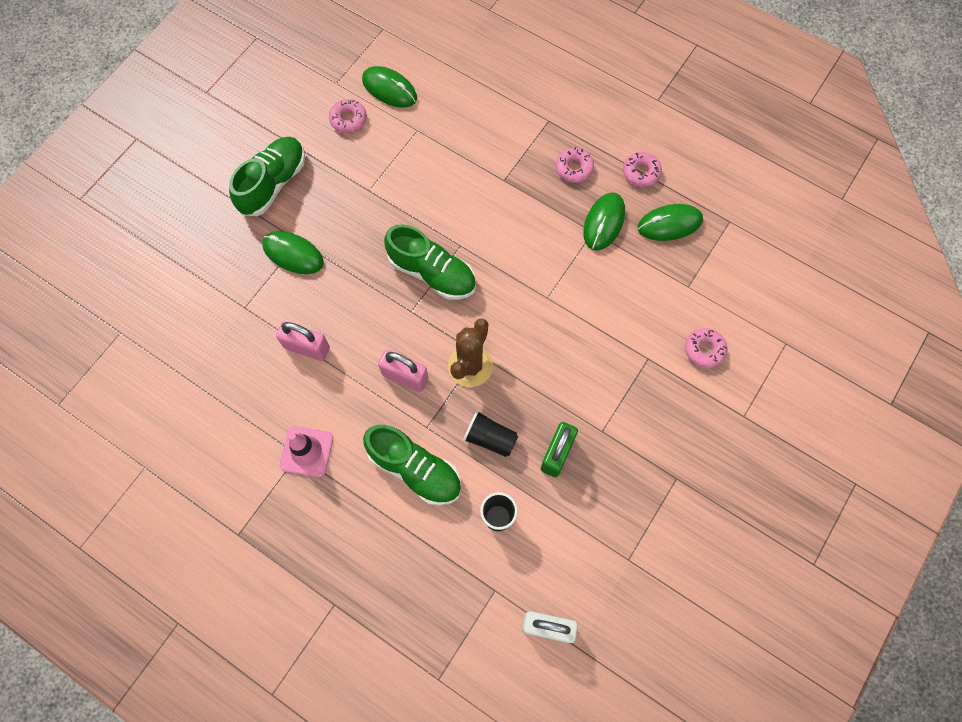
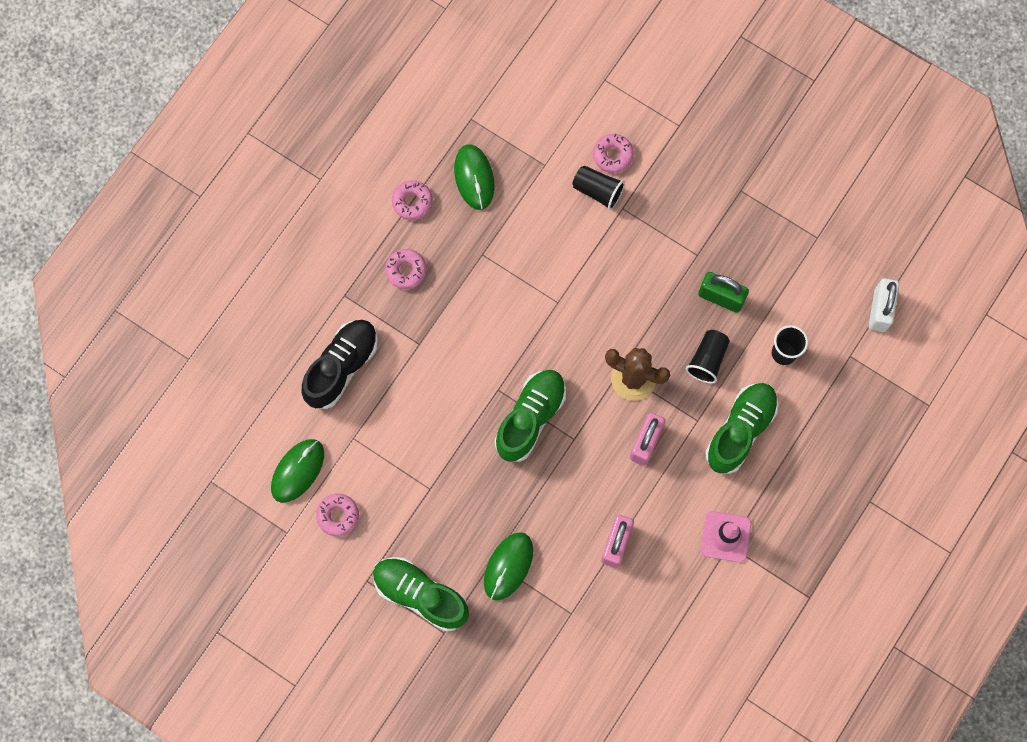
camera: 90 degrees left, 5 degrees up
green mouse [583,192,625,251] -> none
none -> black shoe [302,320,378,409]
none -> black cup [573,166,625,210]

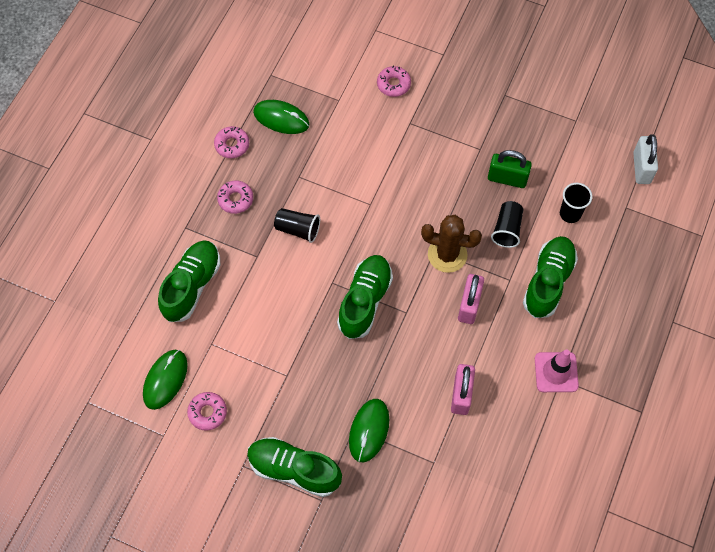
camera: 10 degrees left, 10 degrees down
black shoe [302,320,378,409] -> green shoe [158,240,220,322]
green mouse [454,144,494,210] -> green mouse turned 45 degrees counterclockwise [253,100,309,134]
black cup [573,166,625,210] -> black cup moved to [274,208,320,243]

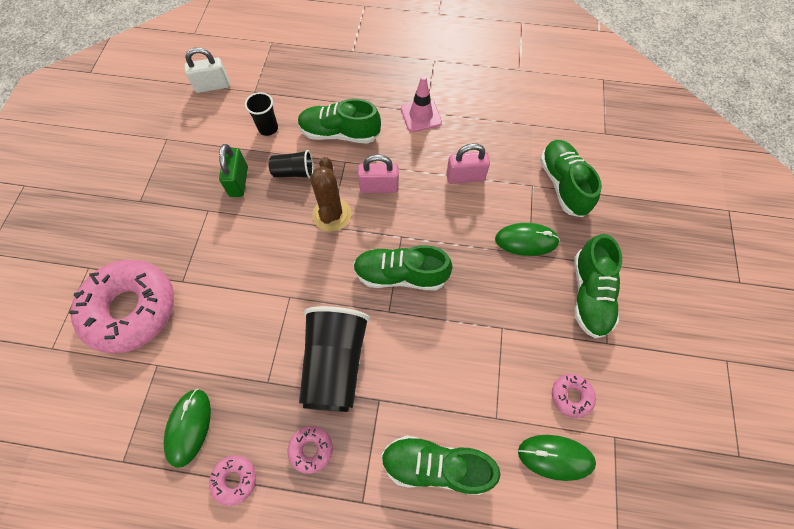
camera: 105 degrees left, 0 degrees up
black cup [274,208,320,243] -> black cup [299,306,370,412], size x1.97
pink donut [377,66,411,97] -> pink donut [69,260,174,354], size x2.39
none -> green shoe [540,140,602,217]

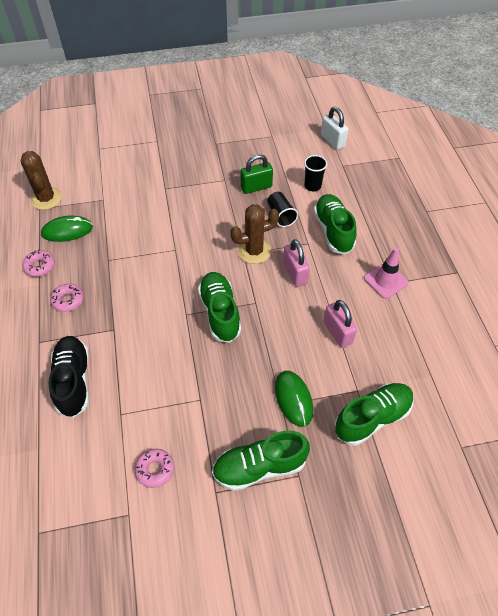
camera: 70 degrees right, 10 degrees down
pink donut [69,260,174,354] -> none
black cup [299,306,370,412] -> none
green shoe [381,436,500,495] -> black shoe [48,336,89,418]
green mouse [518,435,596,481] -> none
none -> brown cactus [21,151,62,210]

